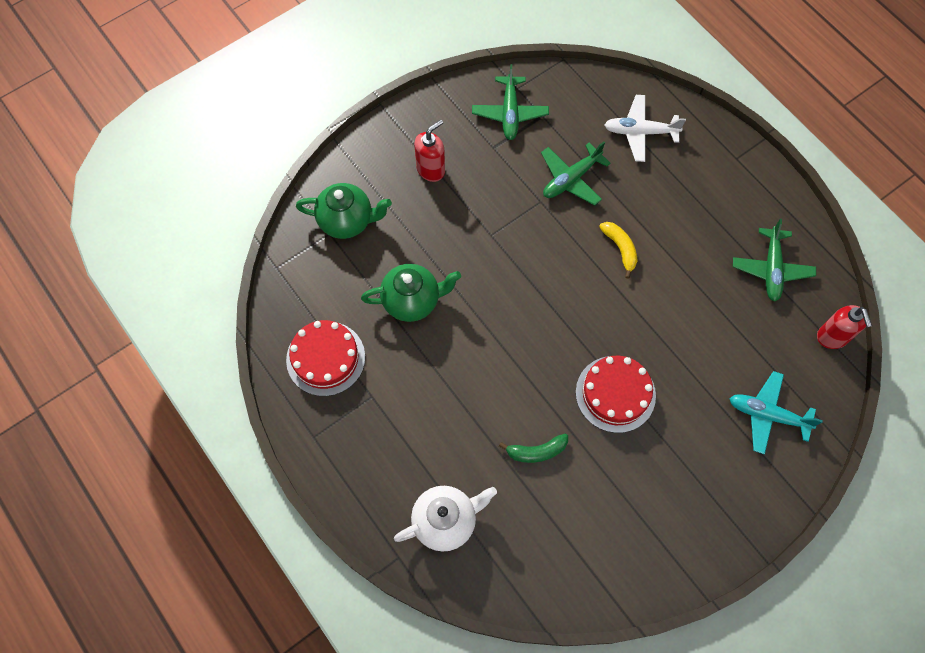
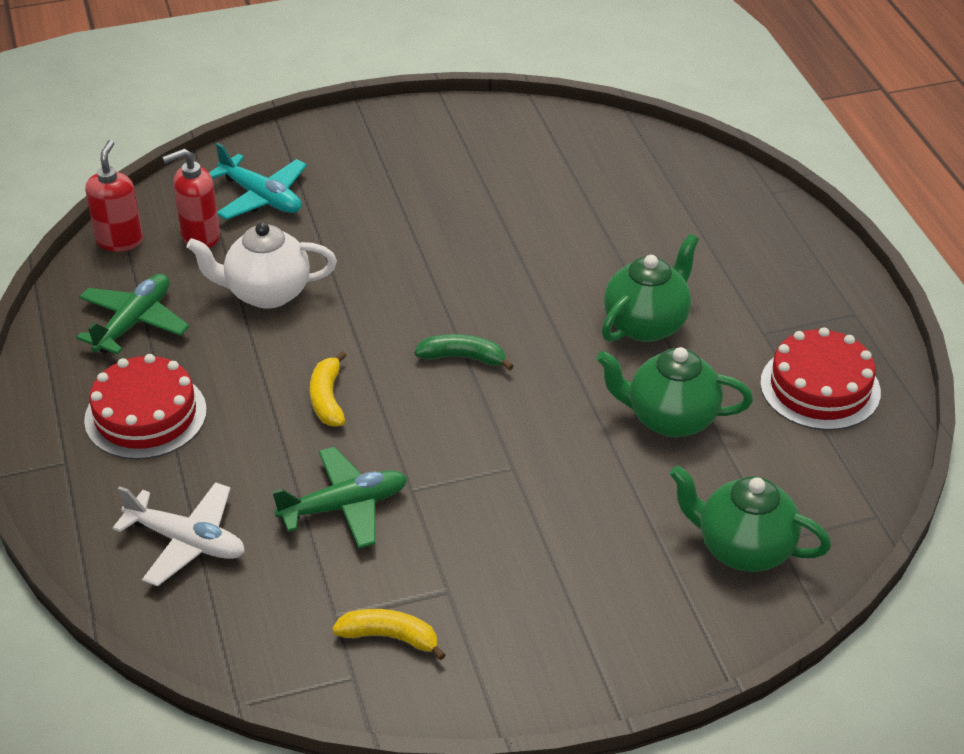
camera: 160 degrees left, 25 degrees down
white teapot [394,486,497,552] -> white teapot moved to [187,222,337,309]
red soap dispenser [414,120,445,182] -> red soap dispenser moved to [162,149,220,248]
green plane [472,64,549,140] -> yellow banana [332,609,445,660]
green banana [499,434,568,463] -> green banana moved to [414,334,513,371]
red cake [576,356,656,433] -> red cake moved to [84,354,207,459]
none -> green teapot [602,234,699,342]

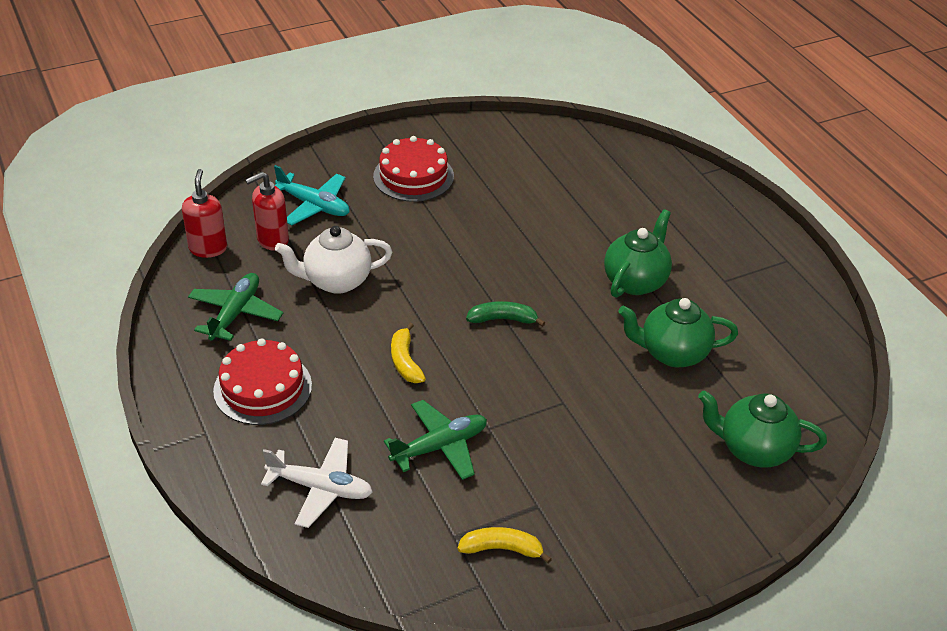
camera: 10 degrees left, 0 degrees up
red cake [760,327,881,430] -> red cake moved to [373,136,454,202]

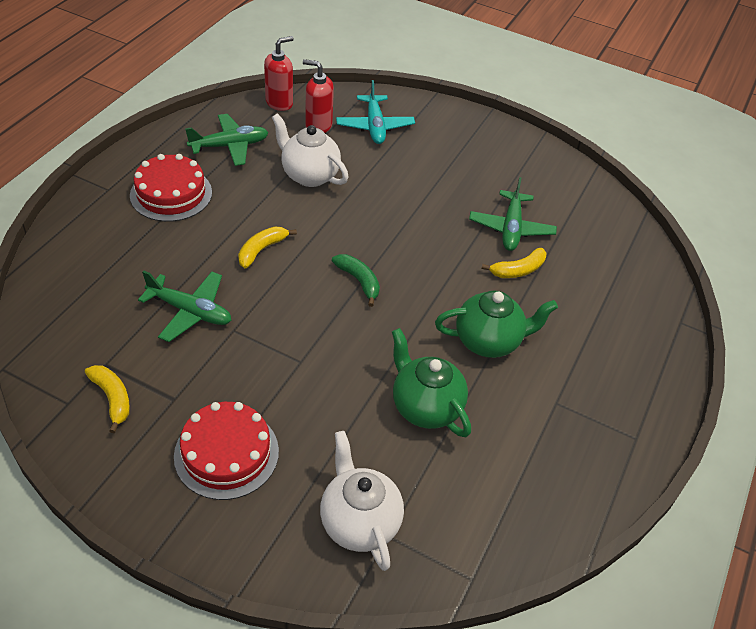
camera: 50 degrees right, 5 degrees up
white plane [261,438,373,528] -> none
red cake [373,136,454,202] -> red cake moved to [174,402,279,500]
green teapot [698,390,827,468] -> white teapot [320,431,404,571]
none -> green plane [469,177,557,251]
none -> yellow banana [482,248,547,278]

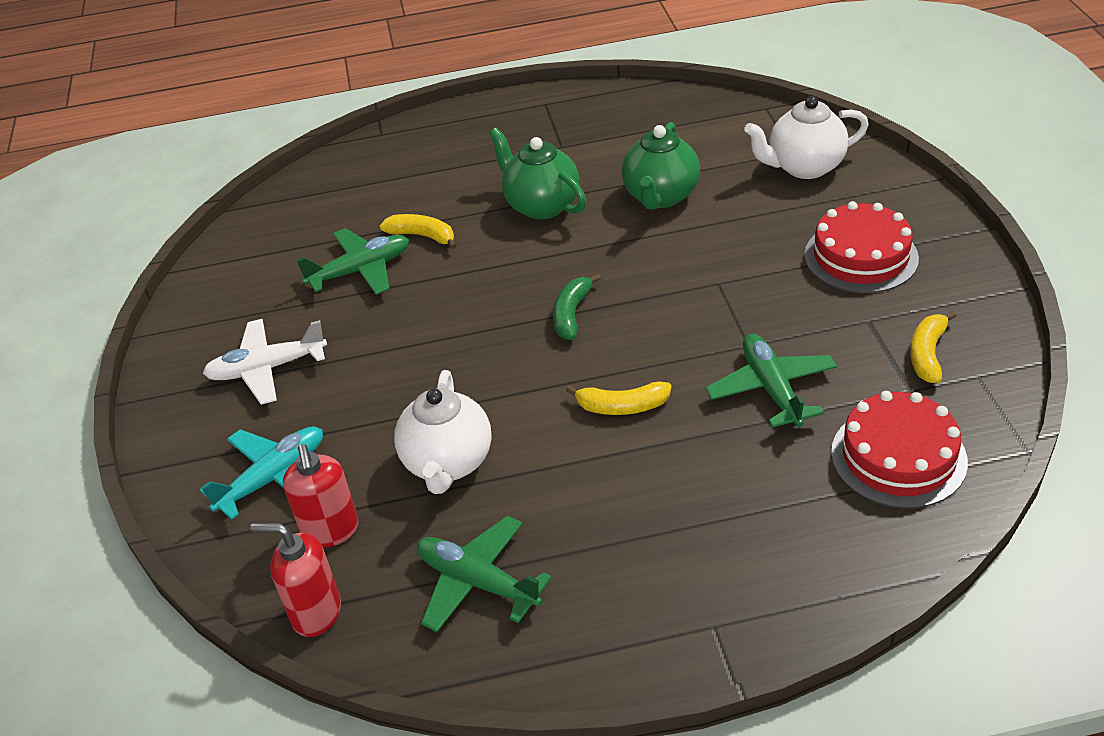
camera: 120 degrees left, 5 degrees down
red cake [130,154,212,222] -> red cake moved to [831,391,968,509]
white teapot [320,431,404,571] -> white teapot turned 45 degrees clockwise [744,96,869,179]
none -> white plane [203,319,327,405]

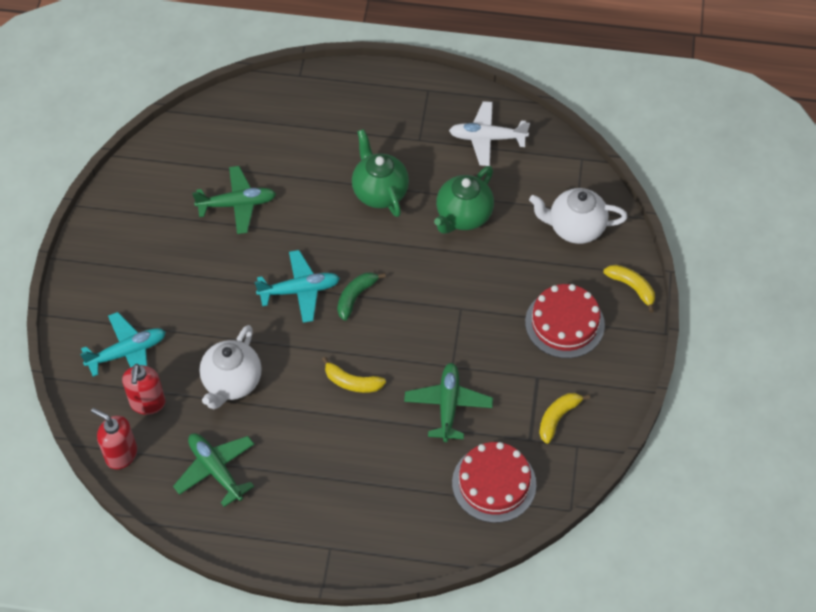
camera: 15 degrees right, 15 degrees up
white plane [203,319,327,405] -> white plane moved to [449,101,530,166]
yellow banana [380,214,457,249] -> yellow banana moved to [603,265,655,313]
none -> turquoise plane [255,250,340,323]

